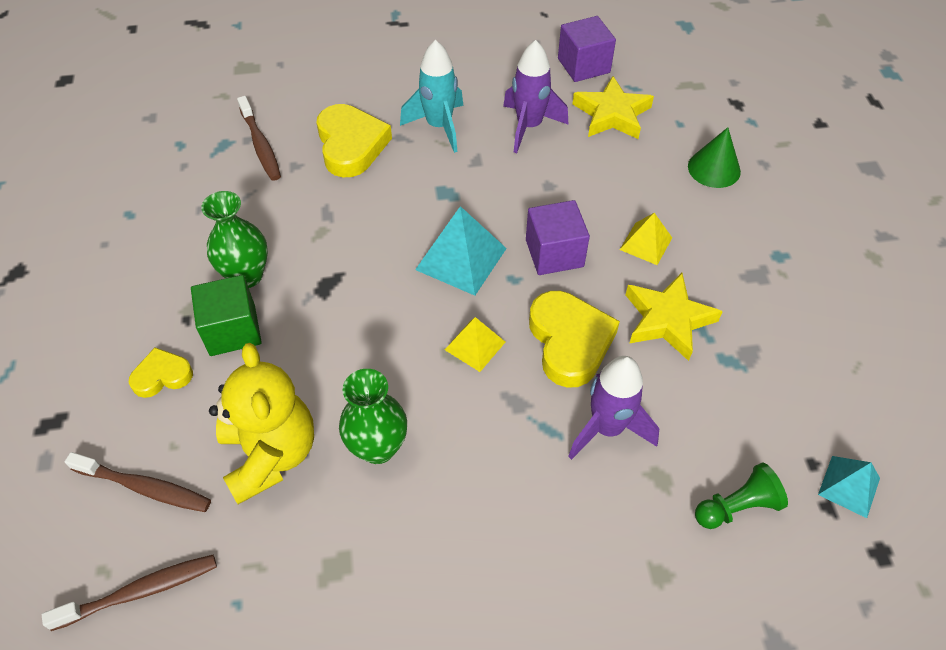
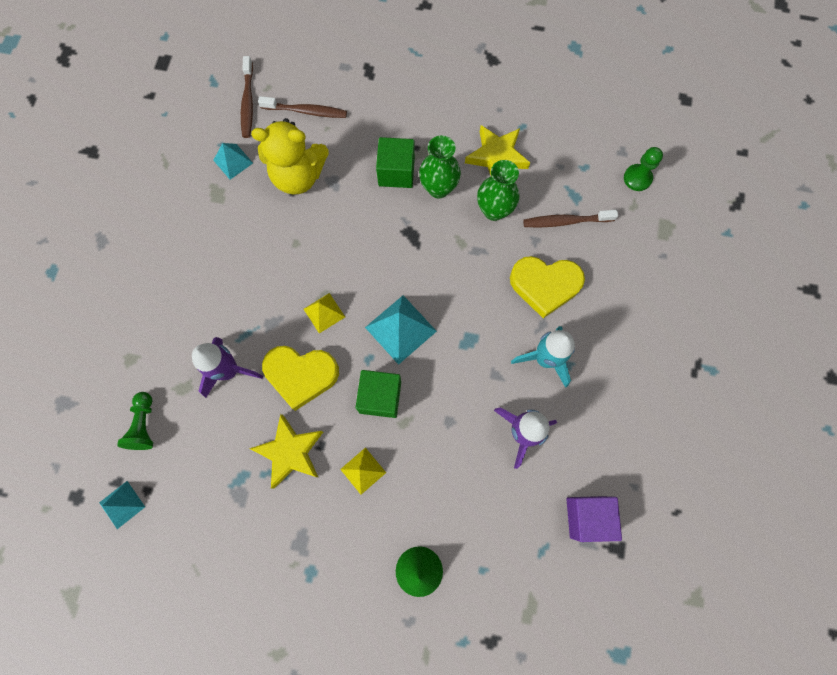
camera: 110 degrees right, 20 degrees up
brown toothbrush [65,452,211,512] -> brown toothbrush turned 120 degrees counterclockwise [258,96,347,118]
yellow heart [128,348,193,398] -> none
green vase [339,369,407,464] -> green vase moved to [477,160,520,221]
purple cube [526,200,590,275] -> green cube [355,370,401,418]
yellow star [573,76,654,139] -> yellow star moved to [465,125,530,175]
none -> turquoise pyramid [213,143,253,180]
none -> green pawn [624,147,663,191]

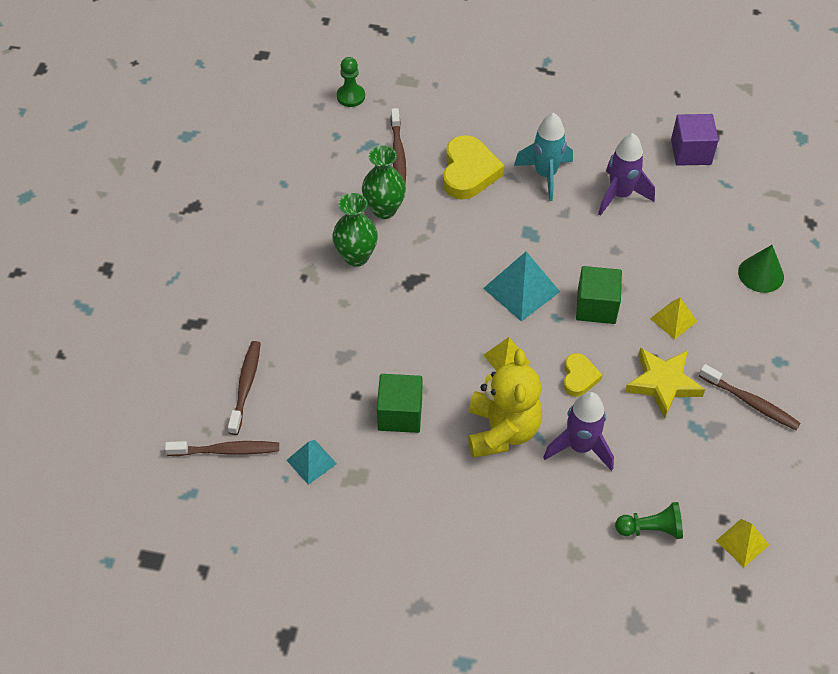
camera: 90 degrees left, 20 degrees down
turquoise pyramid [99,481,145,529] -> yellow pyramid [716,519,769,567]
yellow teddy bear [251,118,329,195] -> yellow teddy bear moved to [468,349,542,458]
yellow heart [262,346,339,411] -> yellow heart [563,353,602,397], size x0.56
green cube [376,137,415,188] -> green cube moved to [377,374,422,433]
yellow star [465,125,530,175] -> none
none -> brown toothbrush [699,364,801,430]

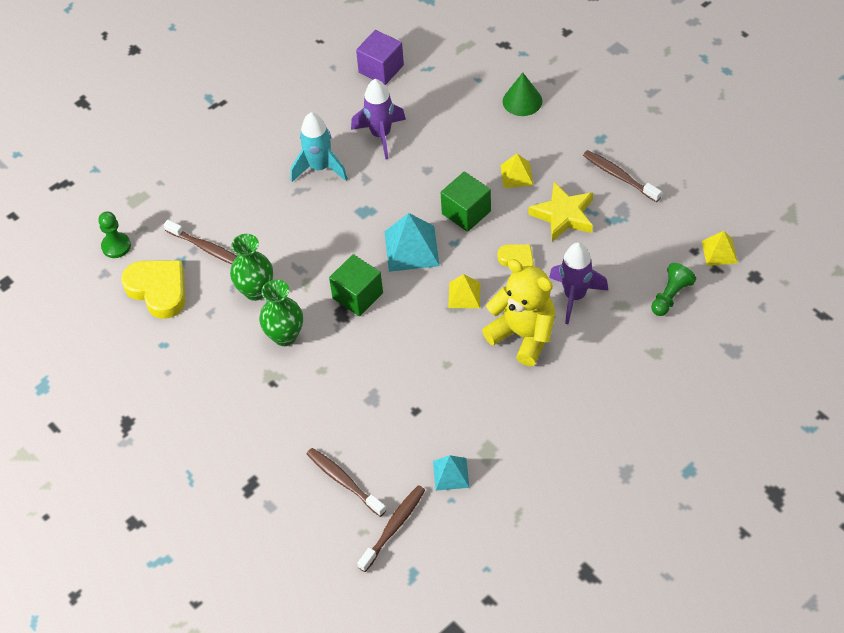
camera: 50 degrees left, 0 degrees up
green cube [377,374,422,433] -> green cube moved to [329,254,383,316]
yellow heart [443,135,505,200] -> yellow heart moved to [121,260,185,319]
brown toothbrush [699,364,801,430] -> brown toothbrush turned 120 degrees counterclockwise [583,150,662,202]

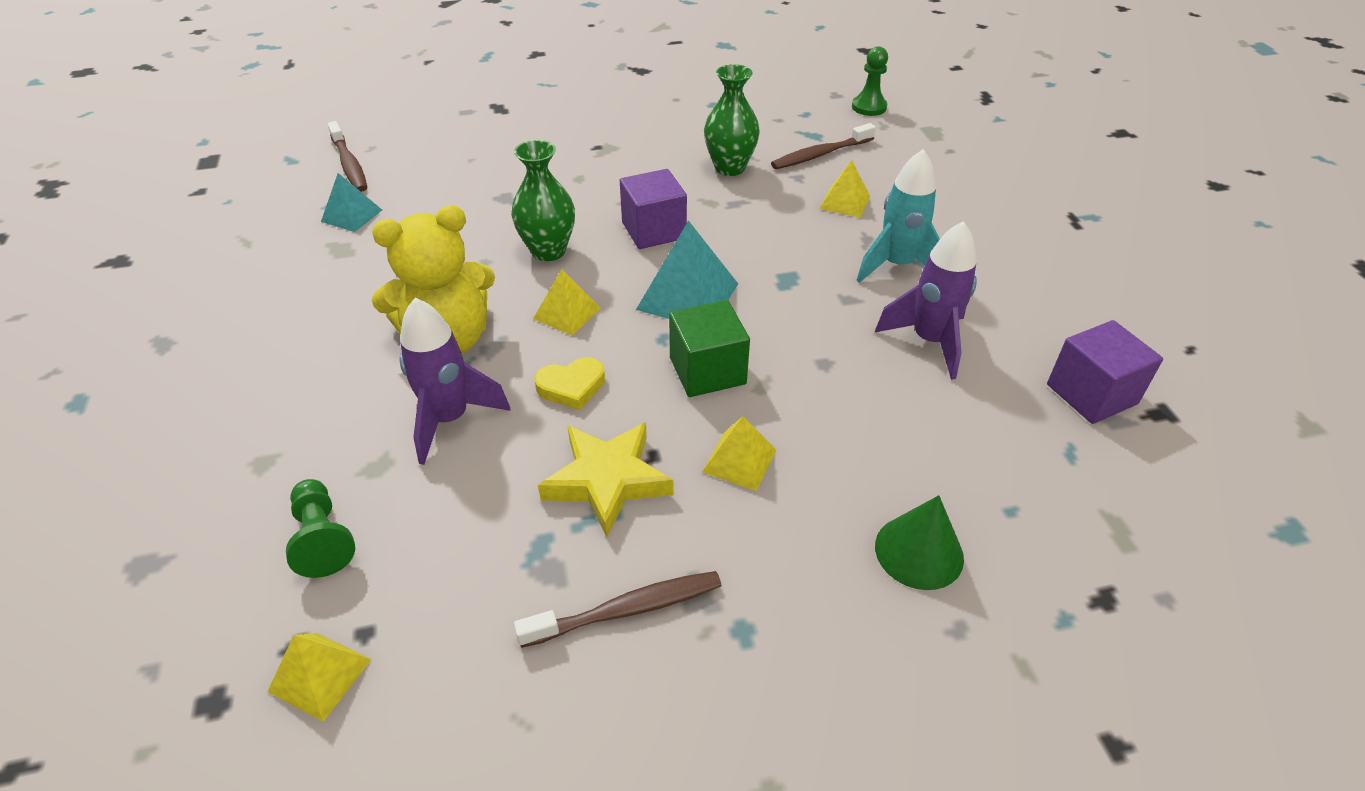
camera: 115 degrees right, 10 degrees down
yellow heart [121,260,185,319] -> none
green vase [259,279,303,346] -> green vase moved to [511,140,575,261]
brown toothbrush [307,448,386,517] -> none
green cube [329,254,383,316] -> purple cube [620,169,687,249]
none -> yellow pyramid [819,160,870,218]

